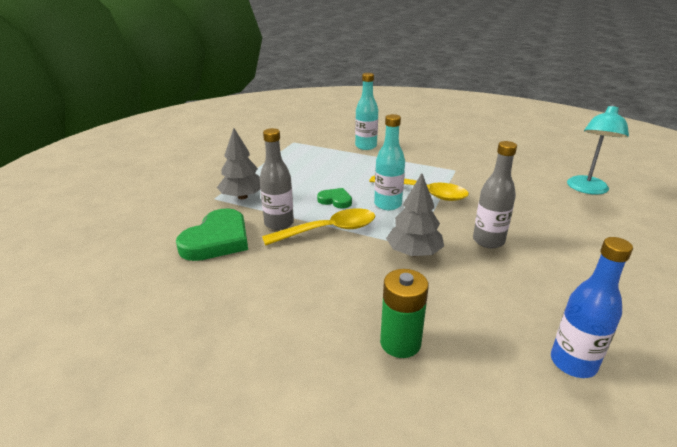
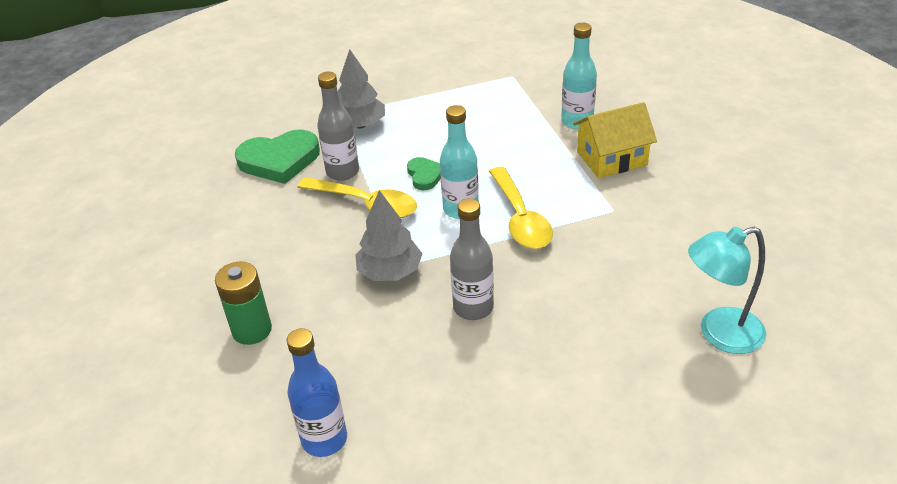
camera: 50 degrees right, 10 degrees up
none -> yellow house [573,102,657,178]

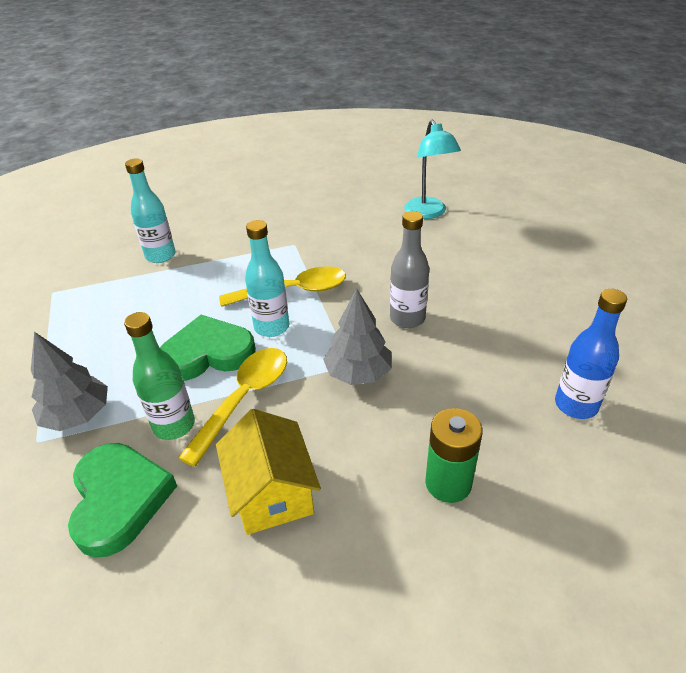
camera: 90 degrees left, 0 degrees up
grey bottle [317,72,359,181] -> green bottle [124,312,195,440]
green heart [407,157,441,190] -> green heart [160,315,256,381], size x1.89
yellow house [573,102,657,178] -> yellow house moved to [216,409,321,535]

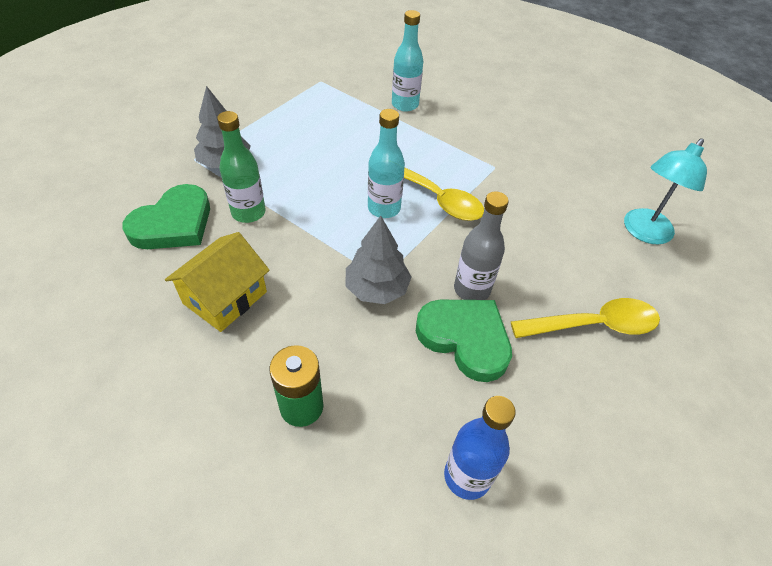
camera: 50 degrees right, 10 degrees up
green heart [160,315,256,381] -> green heart moved to [416,300,512,382]
yellow spoon [178,348,287,467] -> yellow spoon moved to [511,298,660,338]

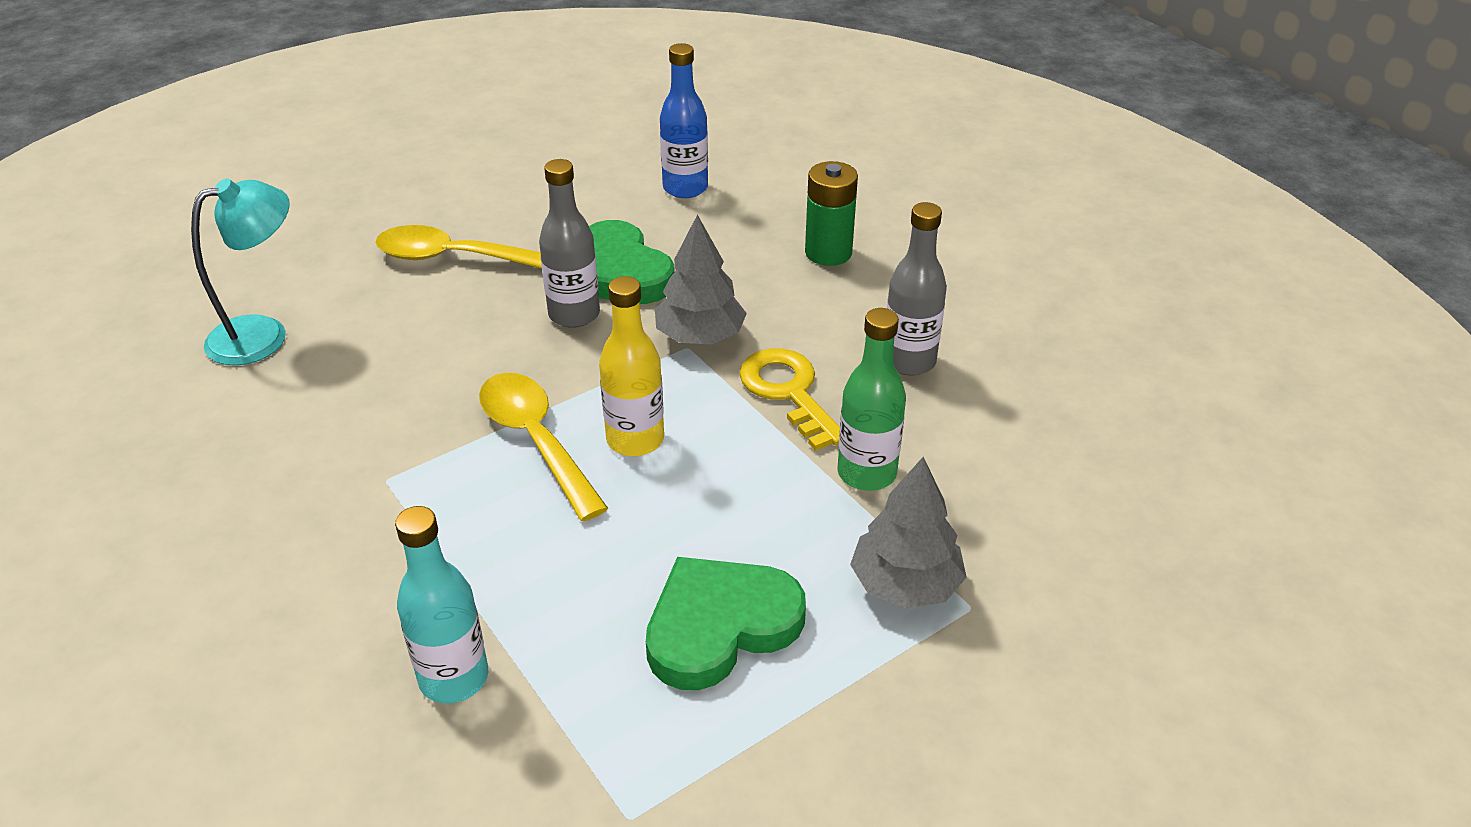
camera: 160 degrees left, 10 degrees down
green heart [122,184,210,249] -> green heart moved to [646,557,806,690]
yellow house [165,232,270,332] -> grey bottle [887,202,947,376]
turquoise bottle [368,109,405,218] -> yellow bottle [599,276,664,456]
none -> yellow key [739,348,840,451]

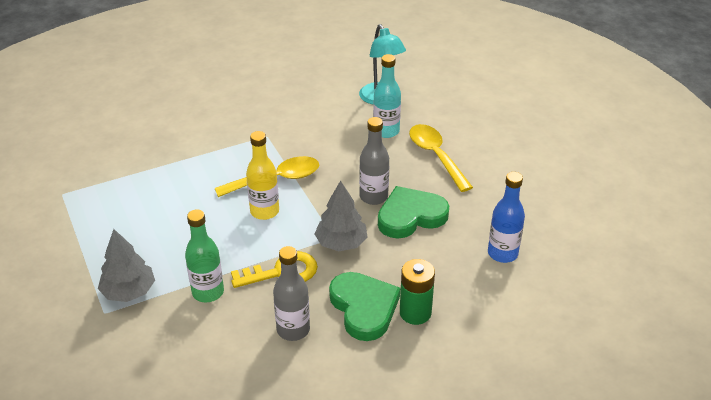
camera: 100 degrees right, 0 degrees up
yellow spoon [375,225,542,269] -> yellow spoon turned 45 degrees counterclockwise [409,124,473,192]
turquoise bottle [395,506,488,703] -> turquoise bottle moved to [373,54,401,138]
green heart [646,557,806,690] -> green heart moved to [329,272,400,341]

